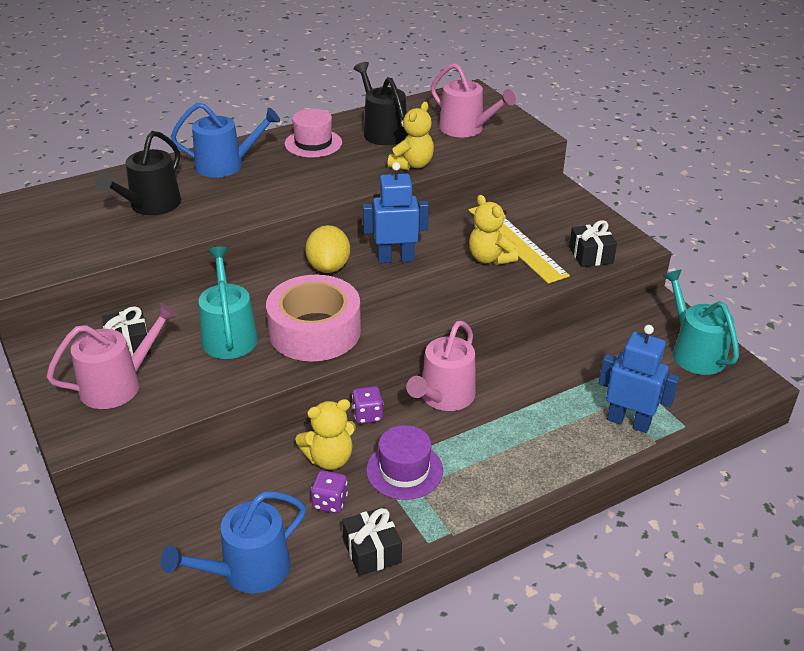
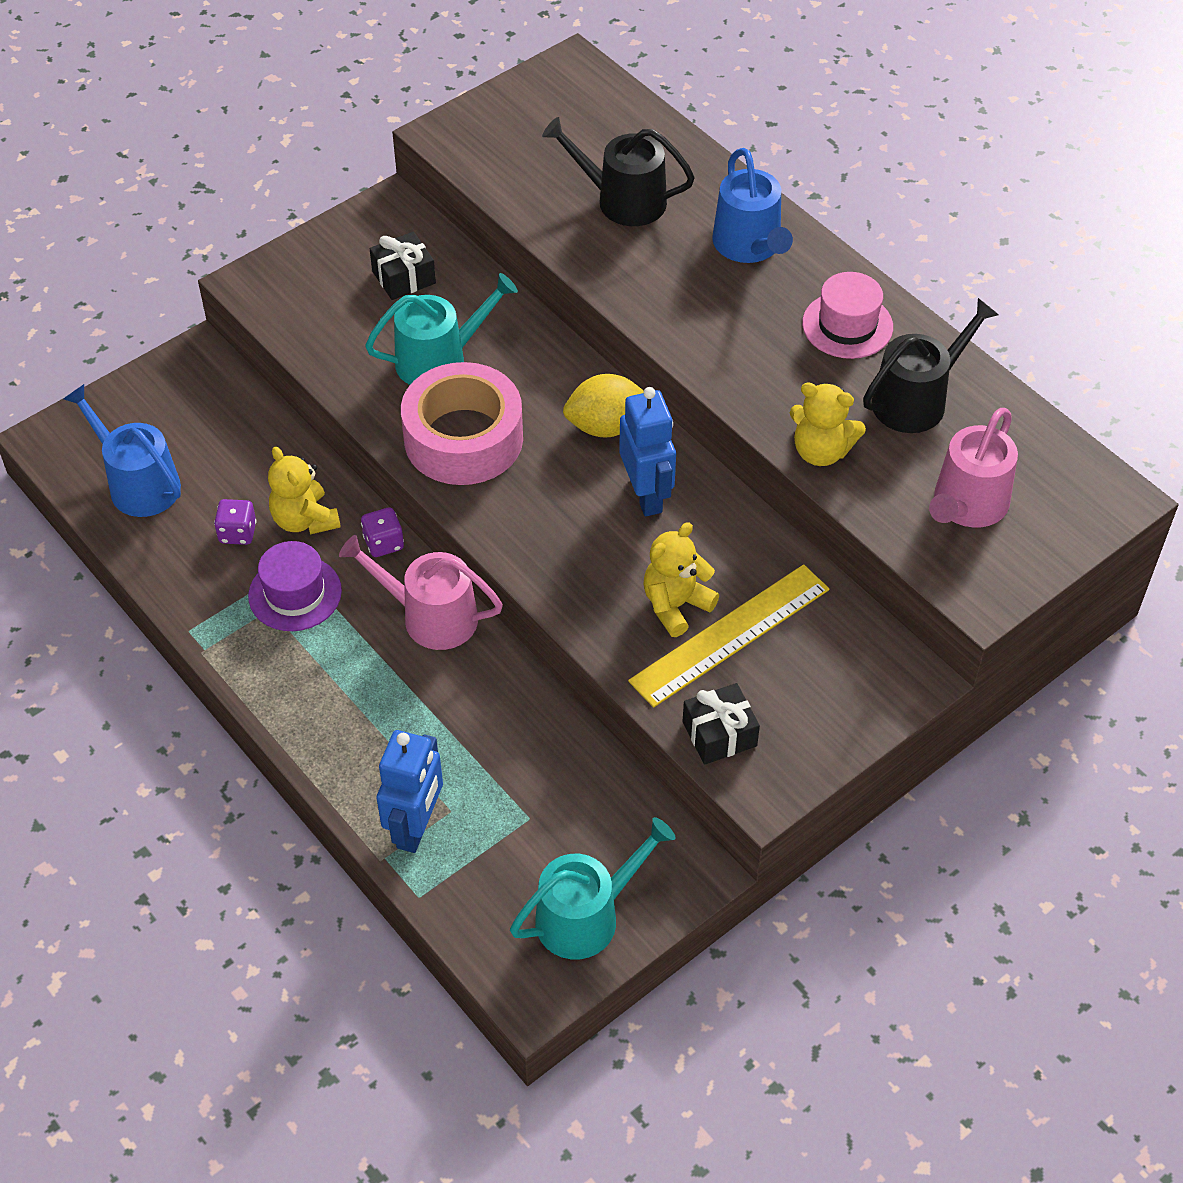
camera: 80 degrees right, 15 degrees up
pink watering can [46,303,178,409] -> none
black gift [342,507,402,576] -> none

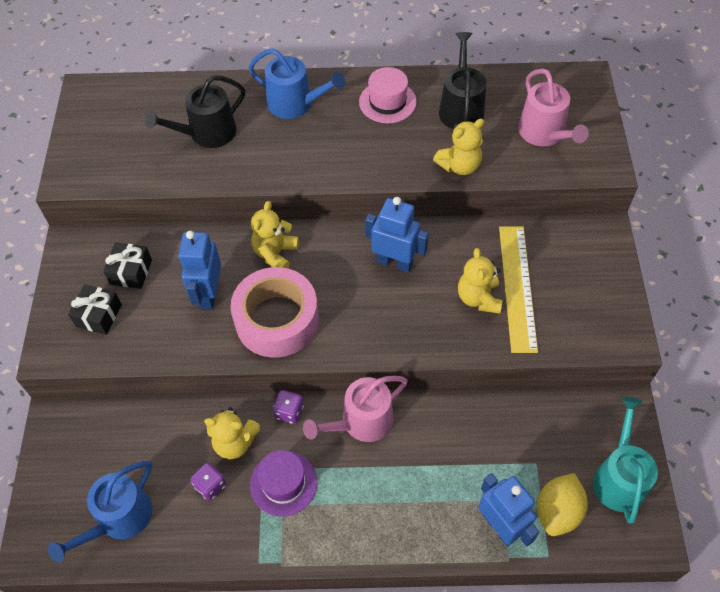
camera: 50 degrees left, 5 degrees up
blue watering can [63,384,181,517] -> blue watering can turned 45 degrees counterclockwise [48,461,152,563]
turquoise watering can [365,273,518,385] -> blue robot [179,231,221,310]
yellow lemon [563,374,644,438] -> yellow lemon moved to [537,473,588,536]
black gift [682,683,760,764] -> black gift moved to [68,284,122,335]
none -> yellow teddy bear [251,201,299,268]

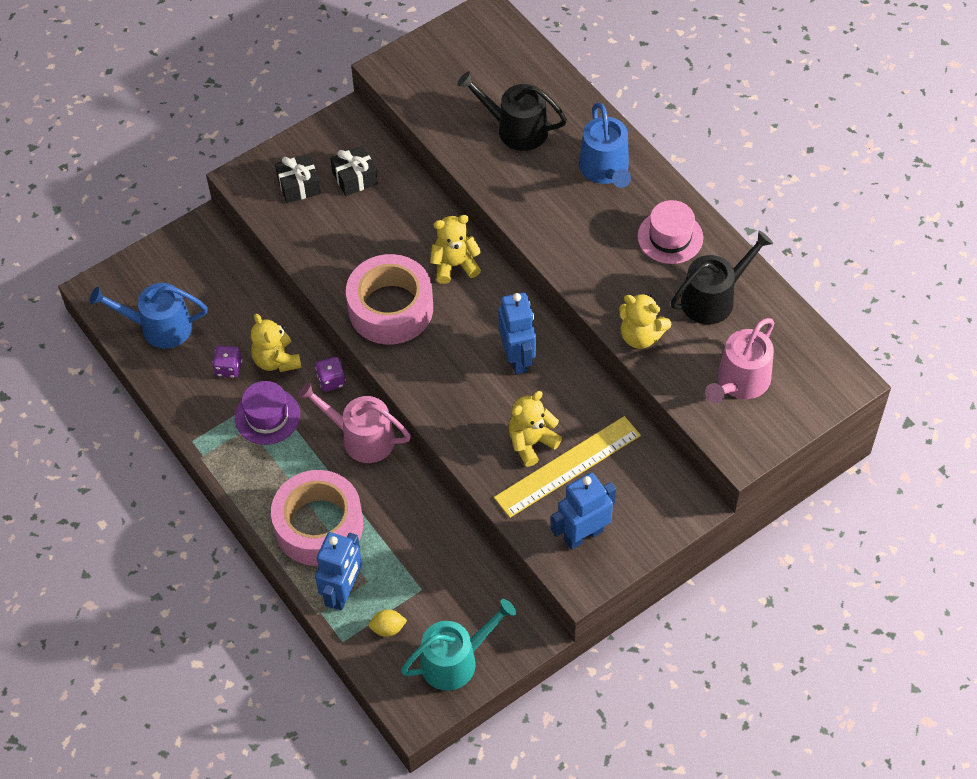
camera: 55 degrees right, 0 degrees up
blue robot [179,231,221,310] -> blue robot moved to [551,473,616,550]
yellow lemon [537,473,588,536] -> yellow lemon [369,609,407,637], size x0.56
none -> pink tape [271,470,363,566]

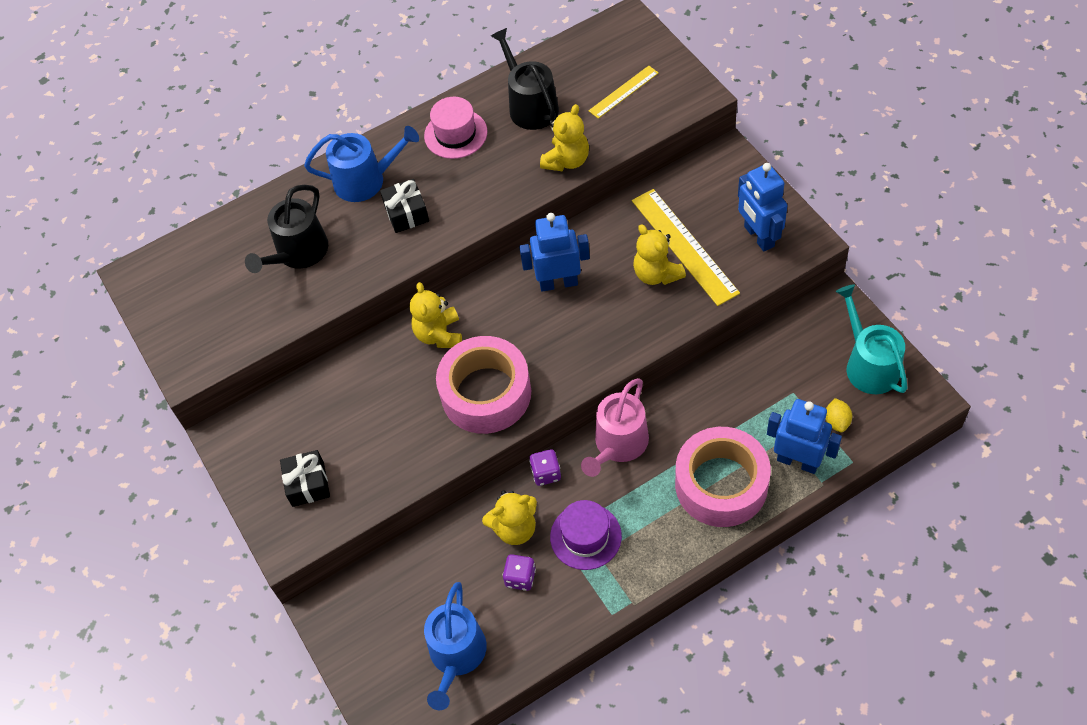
camera: 80 degrees left, 0 degrees up
black gift [330,146,378,196] -> black gift moved to [380,179,429,233]
pink watering can [705,318,774,403] -> yellow ruler [588,66,659,119]

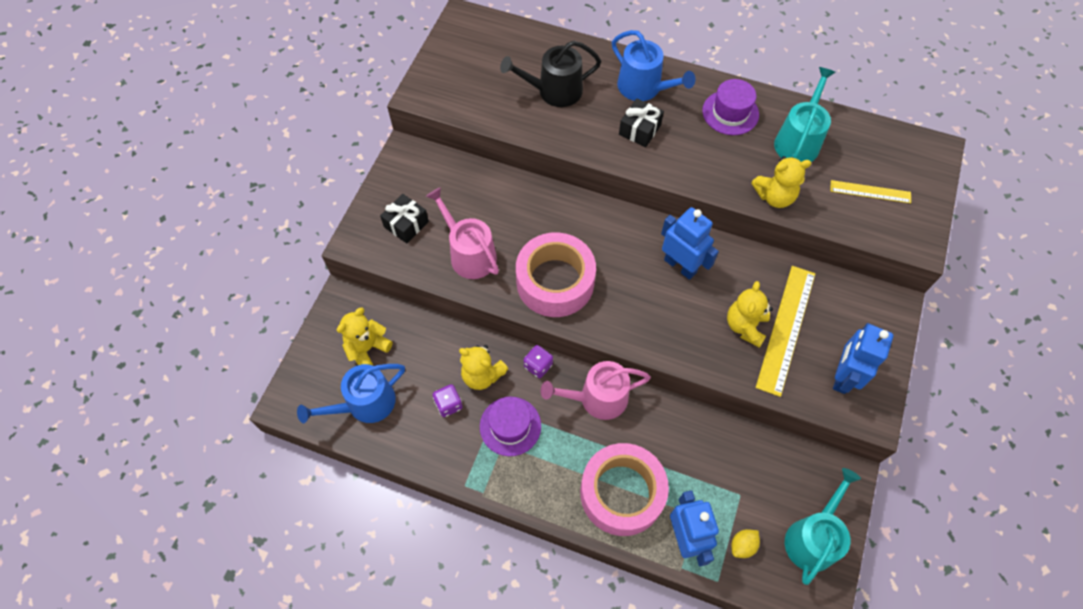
camera: 45 degrees right, 5 degrees up
yellow teddy bear [410,282,462,348] -> yellow teddy bear moved to [337,307,393,366]
pink hat [424,97,487,159] -> purple hat [702,79,759,135]
black watering can [491,28,559,130] -> turquoise watering can [774,67,835,162]
none -> pink watering can [426,187,499,279]

